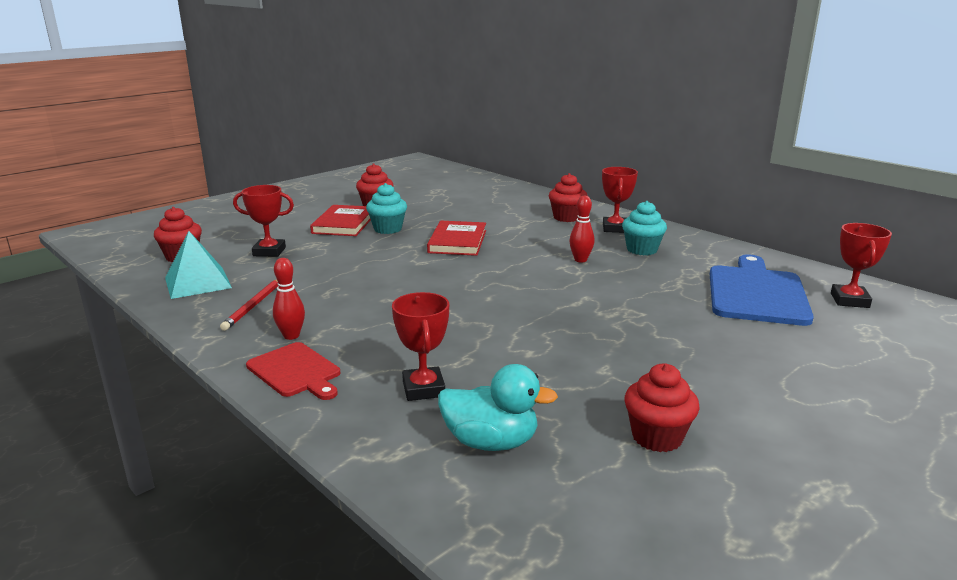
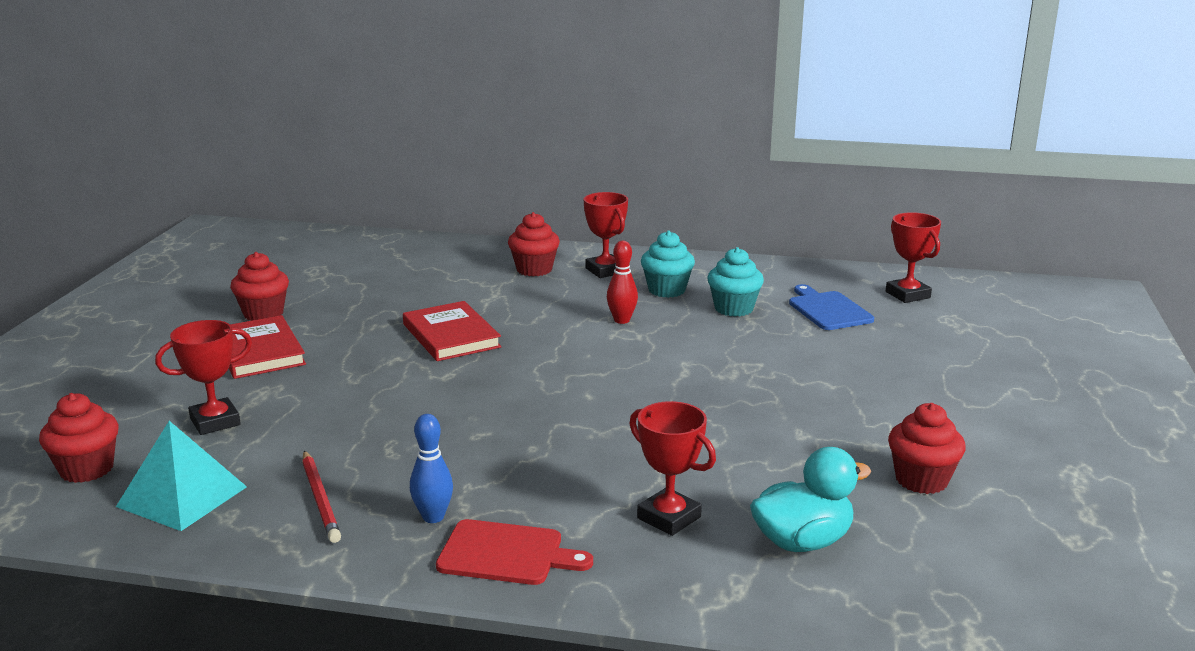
camera: 35 degrees left, 0 degrees up
red bowling pin [273,258,305,340] -> blue bowling pin [410,414,453,523]
turquoise cupcake [366,183,407,234] -> turquoise cupcake moved to [708,247,764,317]
blue cutting board [710,254,814,326] -> blue cutting board [789,284,874,330], size x0.59

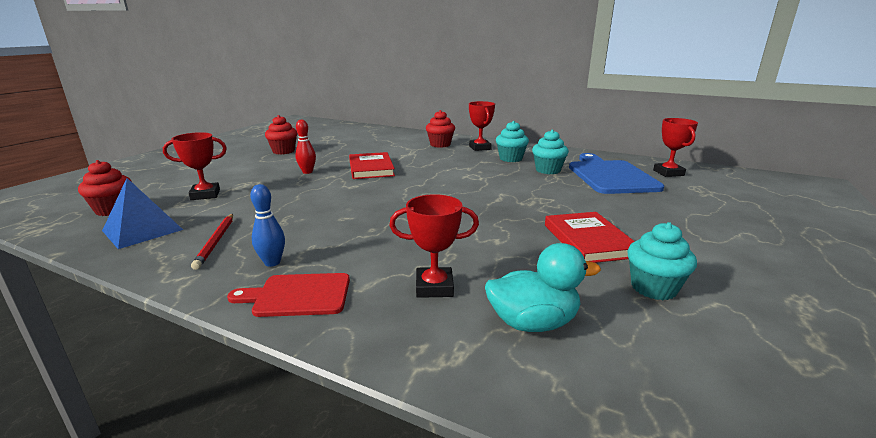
camera: 15 degrees right, 0 degrees up
turquoise pyramid [116,421,247,531] -> blue pyramid [102,178,183,249]
red book [229,315,306,379] -> red book moved to [545,212,635,263]
red cutting board [436,519,593,585] -> red cutting board turned 150 degrees clockwise [227,273,350,317]
red bowling pin [607,241,638,324] -> red bowling pin moved to [295,119,316,174]
red trophy [629,401,716,536] -> red trophy turned 60 degrees counterclockwise [389,194,479,298]
blue cutting board [789,284,874,330] -> blue cutting board [569,153,664,194], size x1.69
red cupcake [888,403,966,494] -> turquoise cupcake [627,222,697,300]

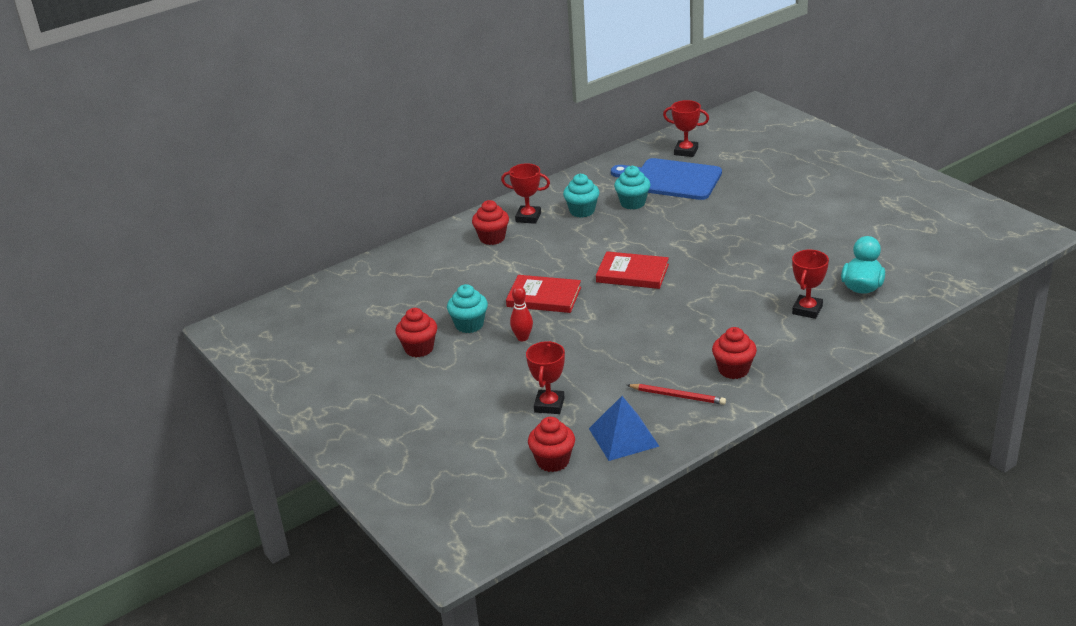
camera: 60 degrees left, 10 degrees up
red cutting board [227,273,350,317] -> none
blue bowling pin [250,184,285,267] -> red cupcake [712,327,757,379]
red book [545,212,635,263] -> red book moved to [596,251,669,289]
turquoise cupcake [627,222,697,300] -> turquoise cupcake moved to [447,284,488,333]

